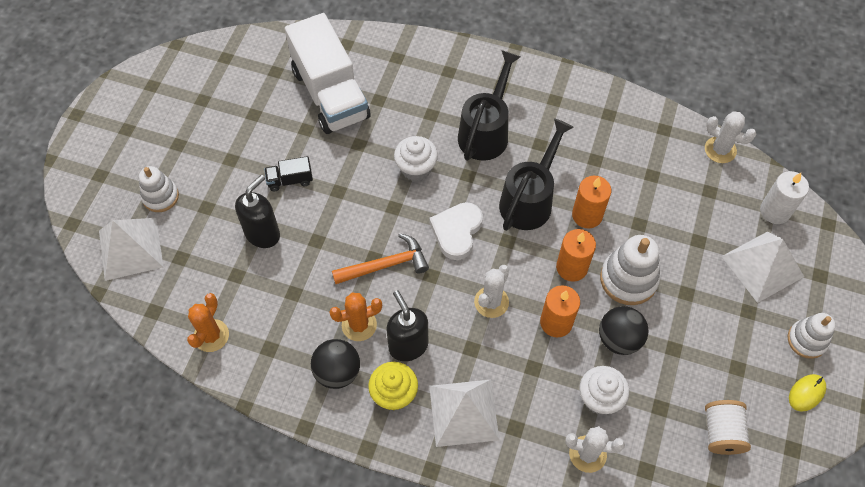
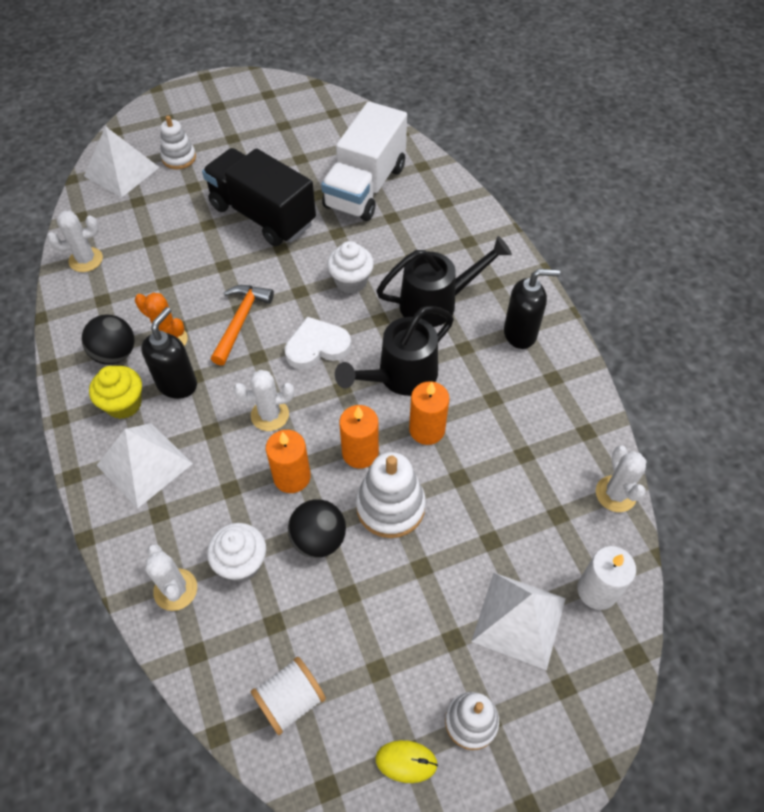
camera: 50 degrees right, 5 degrees down
orange cactus [187,293,229,352] -> white cactus [47,211,103,272]
black soap dispenser [235,175,280,248] -> black soap dispenser moved to [504,269,560,349]
black truck [264,156,313,191] -> black truck [202,148,316,246], size x2.46
orange hammer [332,233,429,284] -> orange hammer turned 105 degrees counterclockwise [211,285,274,366]
black watering can [499,118,574,231] -> black watering can turned 150 degrees clockwise [335,306,454,396]

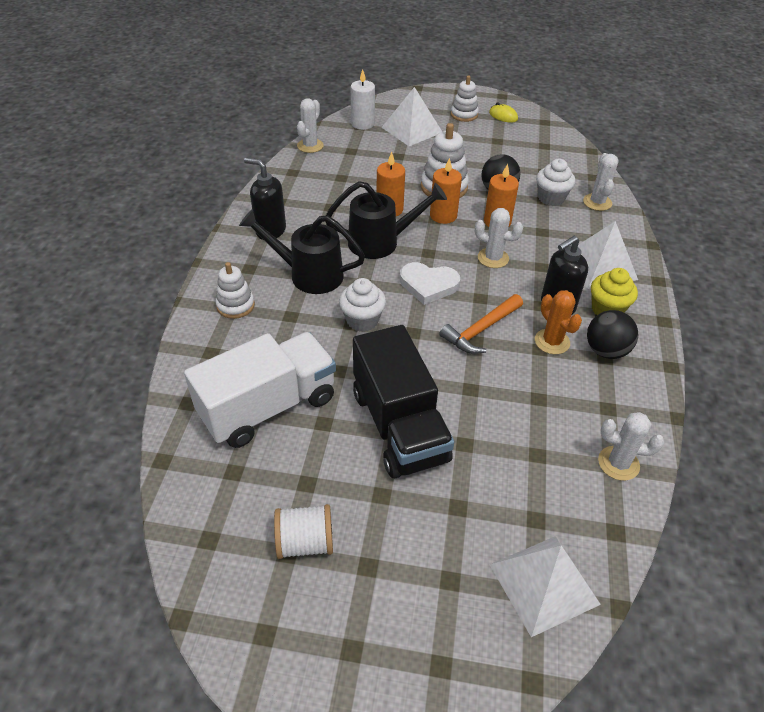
camera: 150 degrees left, 10 degrees down
white stacking toy [160,116,196,170] -> white stacking toy moved to [215,262,255,319]
white spool [251,657,326,735] -> white spool moved to [274,504,333,559]

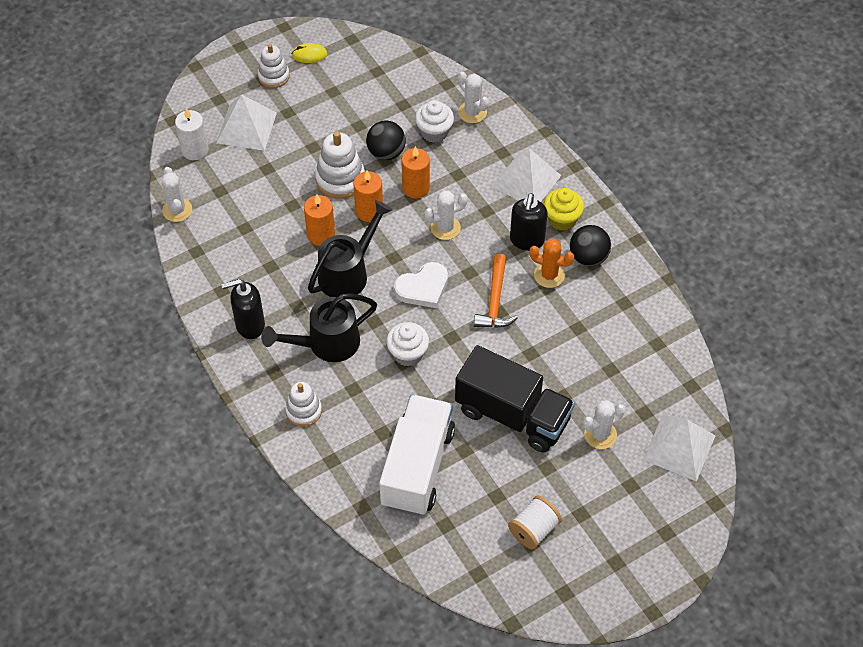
camera: 40 degrees left, 10 degrees up
white cactus [598,412,664,481] -> white cactus moved to [583,400,625,449]

